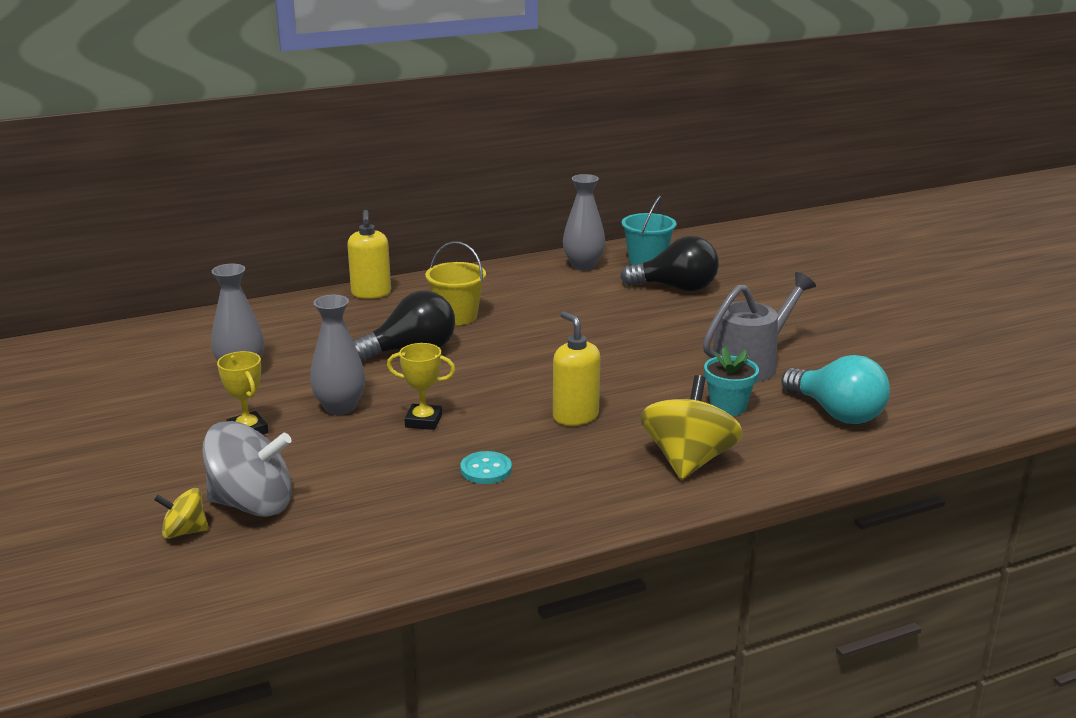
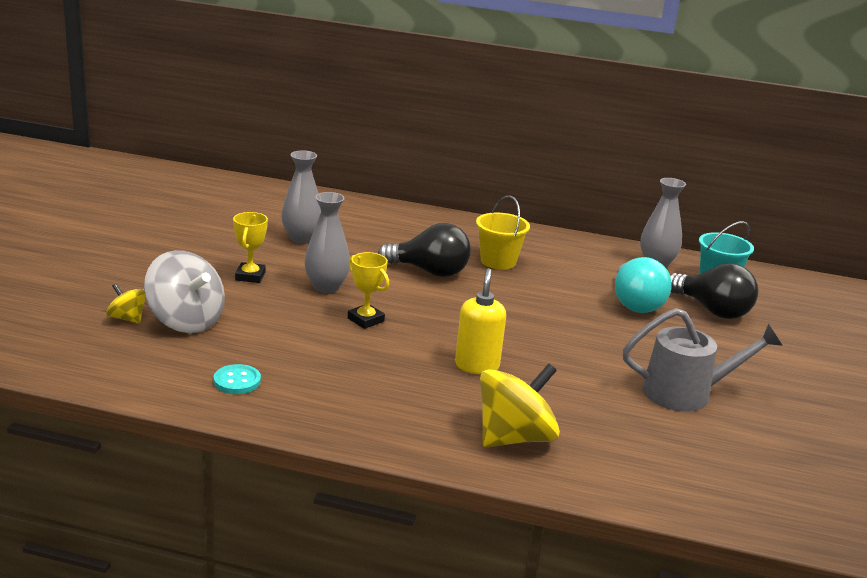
camera: 35 degrees right, 0 degrees up
yellow soap dispenser [347,210,391,299] -> none
turquoise button [461,451,512,484] -> turquoise button moved to [214,364,261,394]
turquoise flower pot [704,347,759,416] -> none
turquoise light bulb [782,355,890,424] -> turquoise light bulb moved to [615,257,672,313]

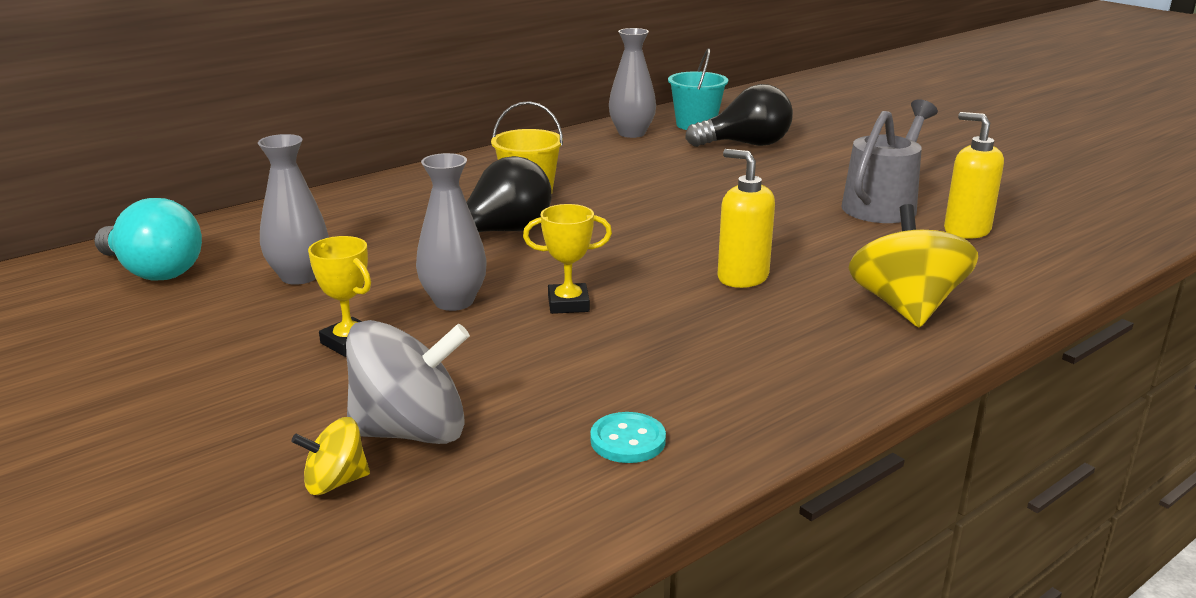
camera: 50 degrees left, 0 degrees up
turquoise light bulb [615,257,672,313] -> turquoise light bulb moved to [94,198,202,281]
none -> yellow soap dispenser [944,112,1004,239]

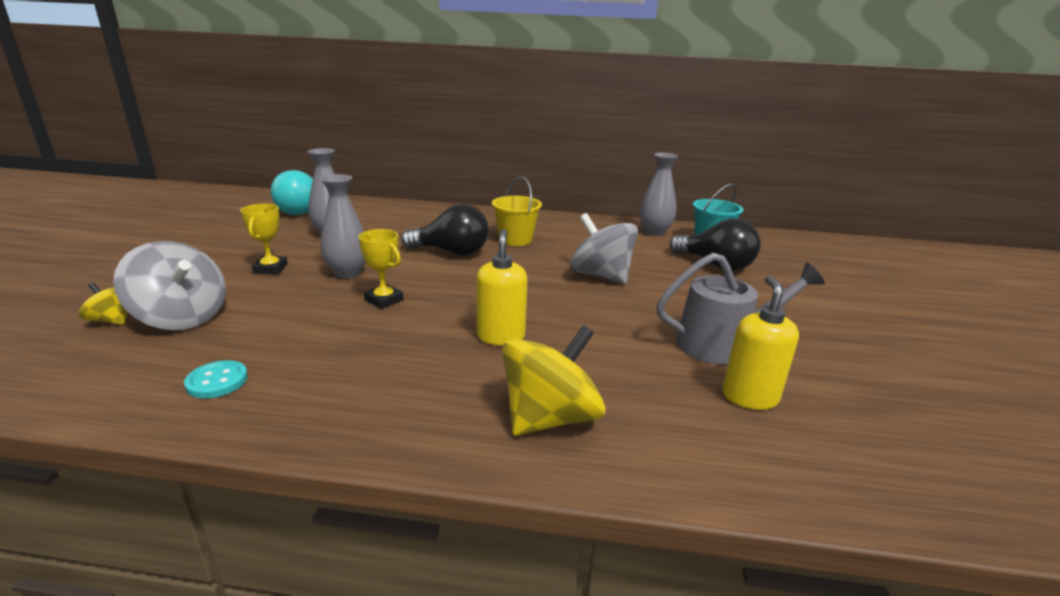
camera: 45 degrees right, 0 degrees up
none -> grey spinning top [570,213,638,284]

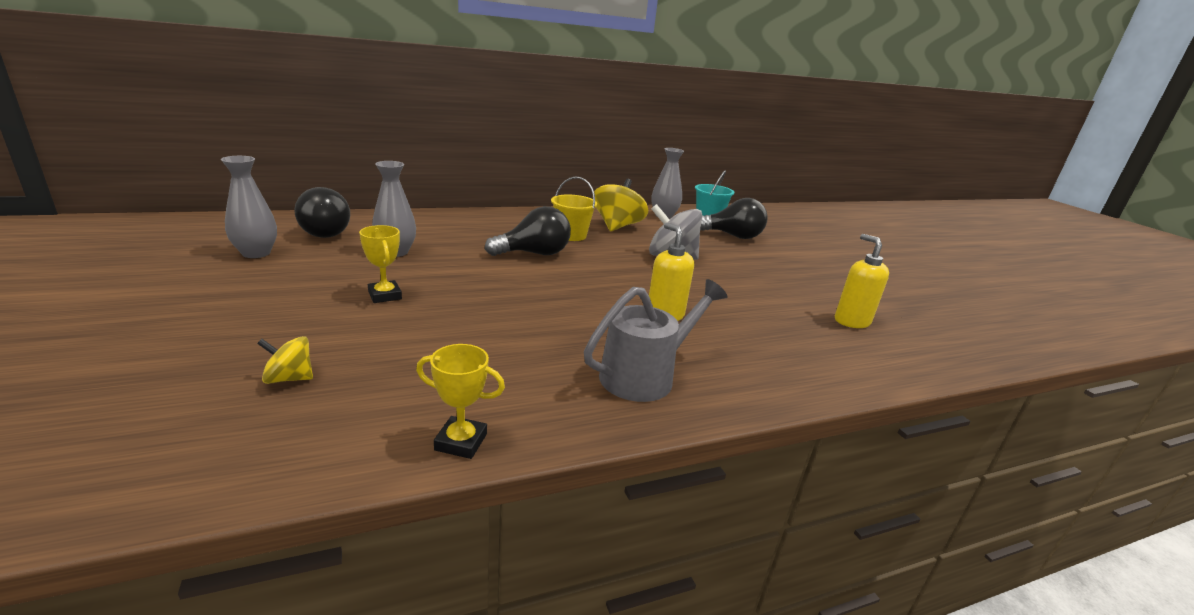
camera: 30 degrees left, 0 degrees up
grey spinning top [113,241,226,330] -> none
turquoise button [184,360,248,399] -> none
turquoise light bulb [271,170,313,215] -> black light bulb [294,187,350,238]
grey vase [321,174,365,278] -> grey vase moved to [221,156,277,258]
yellow trophy [358,229,404,309] -> yellow trophy moved to [416,344,505,459]
yellow spinning top [502,325,605,436] -> yellow spinning top moved to [592,179,648,231]
grey watering can [656,252,825,365] -> grey watering can moved to [584,279,727,402]

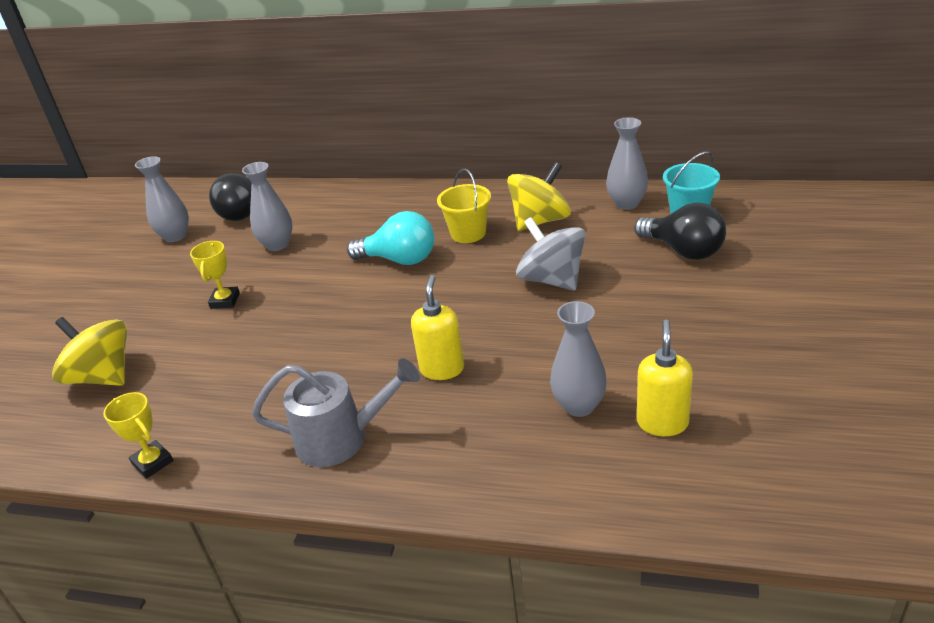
camera: 40 degrees right, 10 degrees up
yellow spinning top [257,336,313,384] -> yellow spinning top [52,317,127,386], size x1.95
black light bulb [485,206,571,256] -> turquoise light bulb [347,211,434,265]
none -> grey vase [550,301,607,417]

